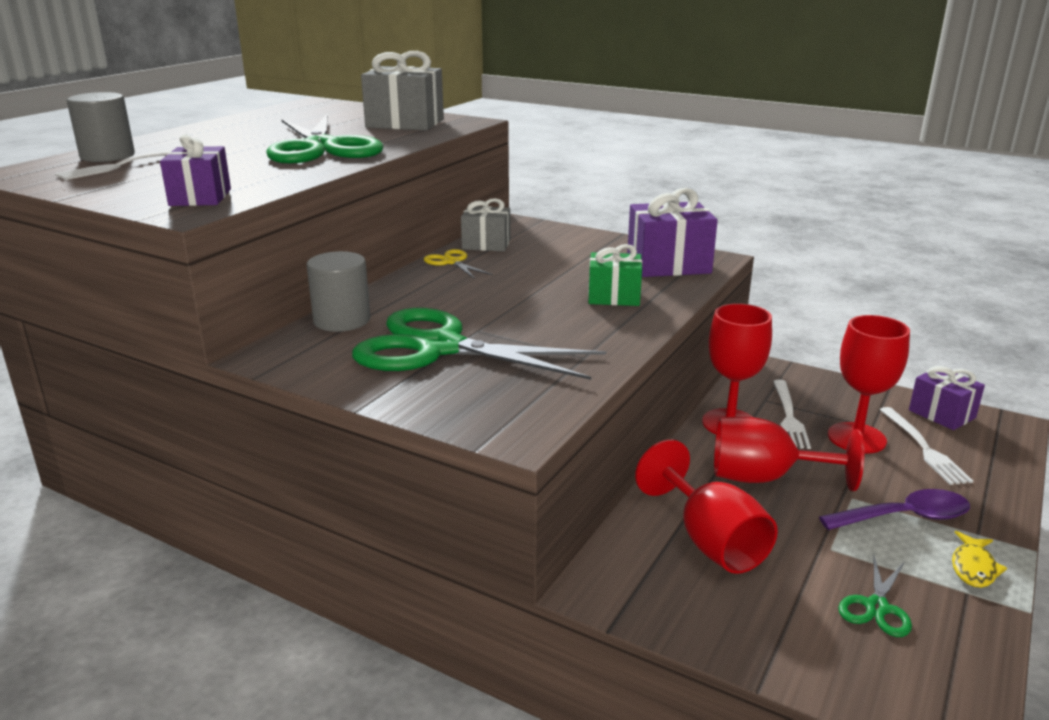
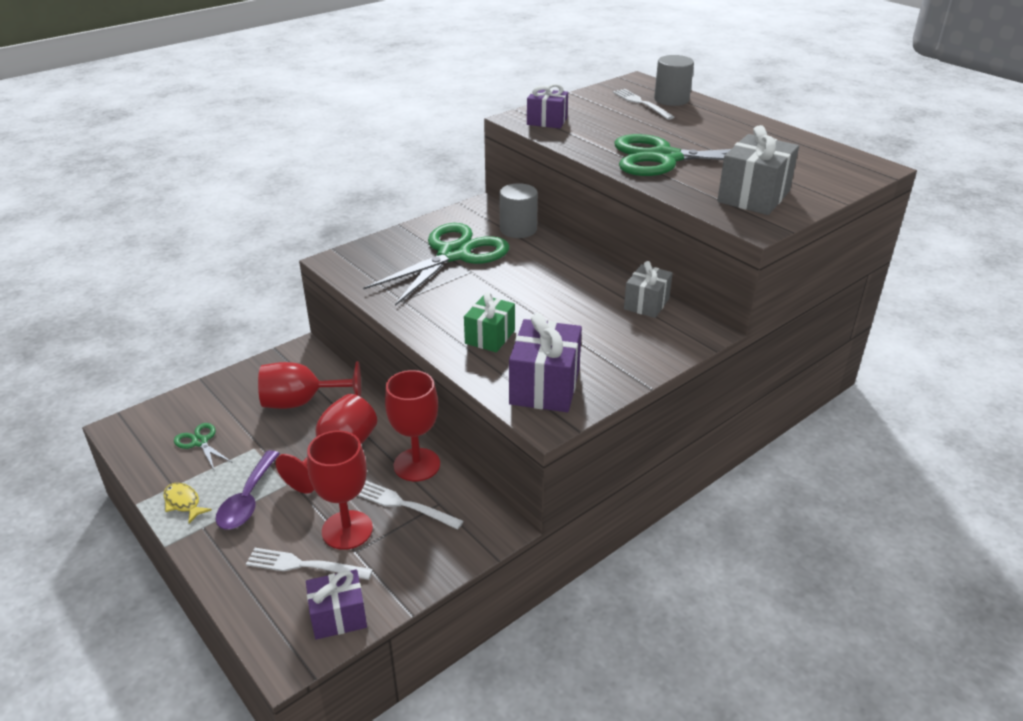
camera: 110 degrees right, 10 degrees up
yellow scissors [424,249,493,279] -> none

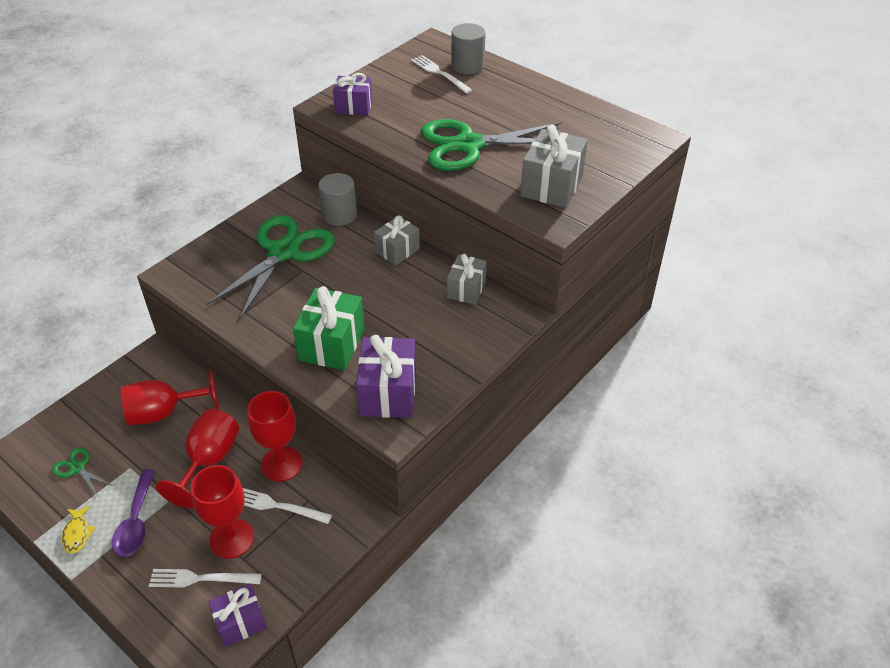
camera: 10 degrees left, 10 degrees up
yellow fish [163,483,212,523] -> yellow fish turned 135 degrees counterclockwise [62,505,96,554]
green gift [464,292,515,353] -> green gift [293,286,365,370], size x1.55
none -> grey gift [374,215,420,265]

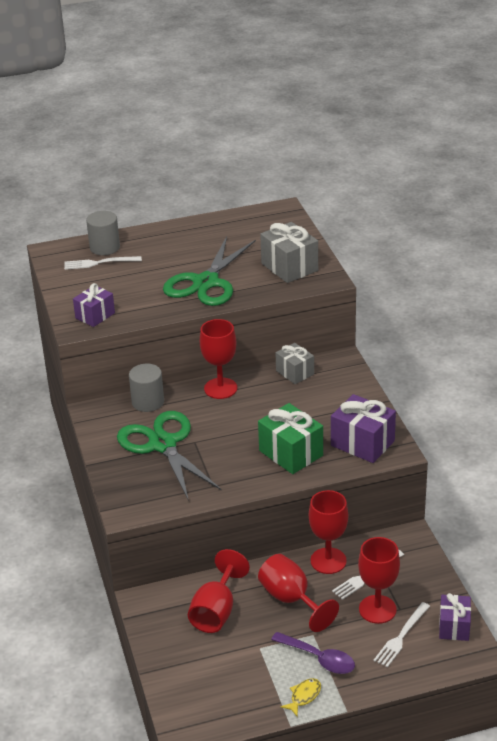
camera: 55 degrees left, 10 degrees down
green scissors [52,448,113,496] -> none
yellow fish [62,505,96,554] -> yellow fish turned 75 degrees counterclockwise [280,678,321,716]
grey gift [374,215,420,265] -> red goblet [200,319,237,399]

